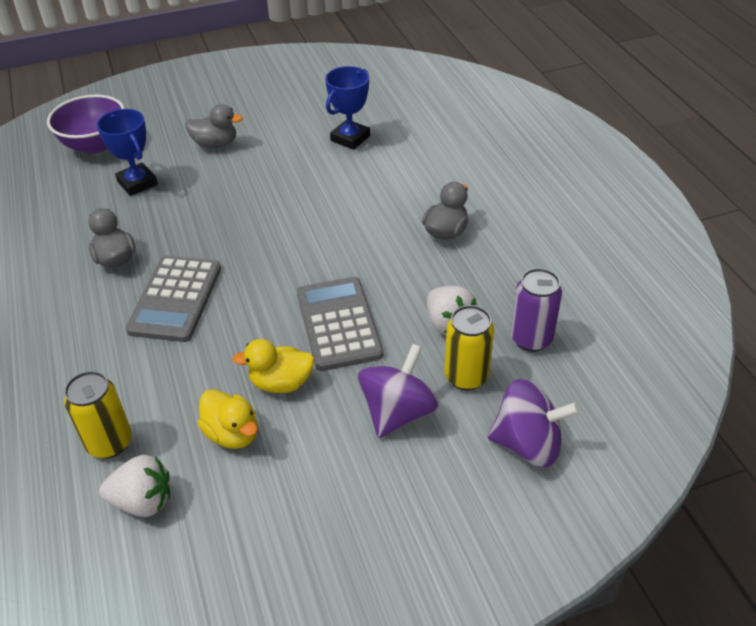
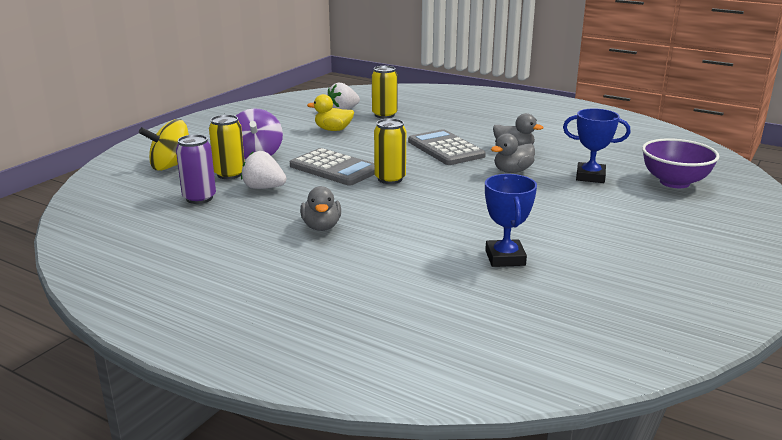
camera: 140 degrees right, 20 degrees down
grey duck [185,104,243,148] -> grey duck moved to [491,133,535,173]
yellow duck [232,339,315,393] -> none
purple spinning top [488,379,580,467] -> yellow spinning top [139,119,189,171]
none -> yellow can [374,118,406,184]

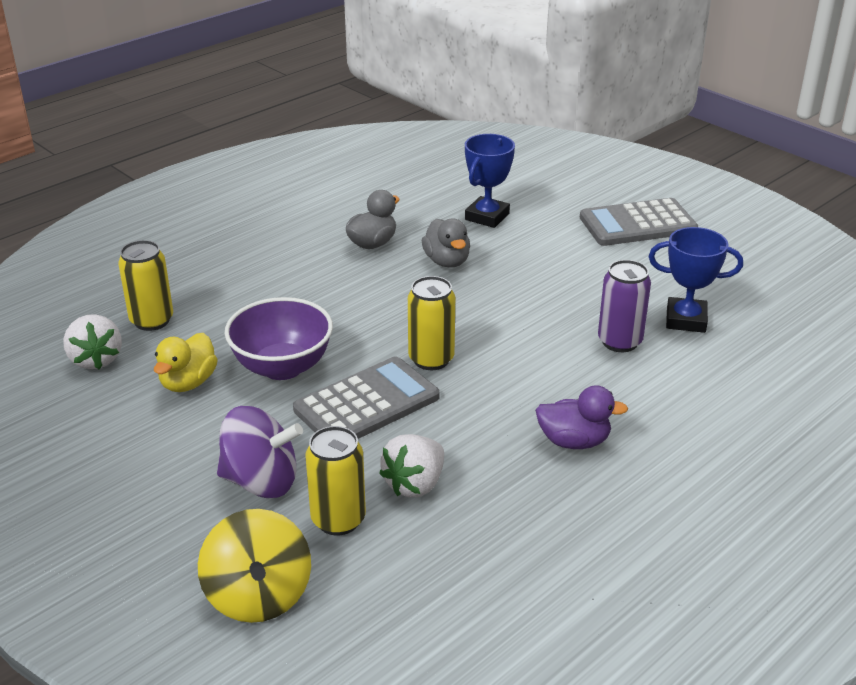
camera: 75 degrees left, 10 degrees up
purple can [176,134,216,204] -> purple can moved to [598,260,651,352]
grey duck [300,186,341,231] -> purple duck [535,385,628,449]
grey calculator [408,129,486,165] -> grey calculator moved to [580,198,698,246]
purple bowl [642,138,720,188] -> purple bowl moved to [224,297,333,380]

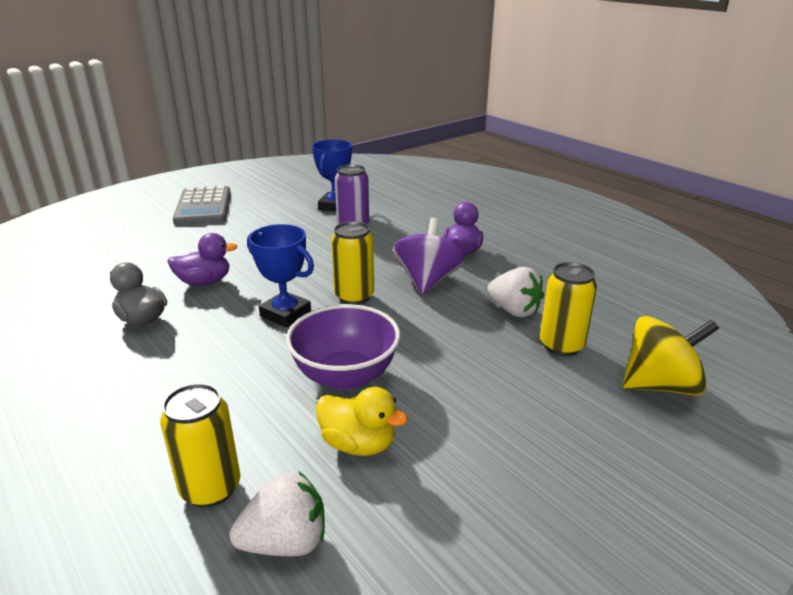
camera: 85 degrees left, 5 degrees down
purple spinning top [217,406,303,498] -> purple spinning top moved to [393,218,465,294]
grey calculator [293,357,440,439] -> none
grey duck [422,218,470,268] -> purple duck [167,233,238,286]
blue trophy [465,134,515,228] -> blue trophy moved to [247,224,314,328]

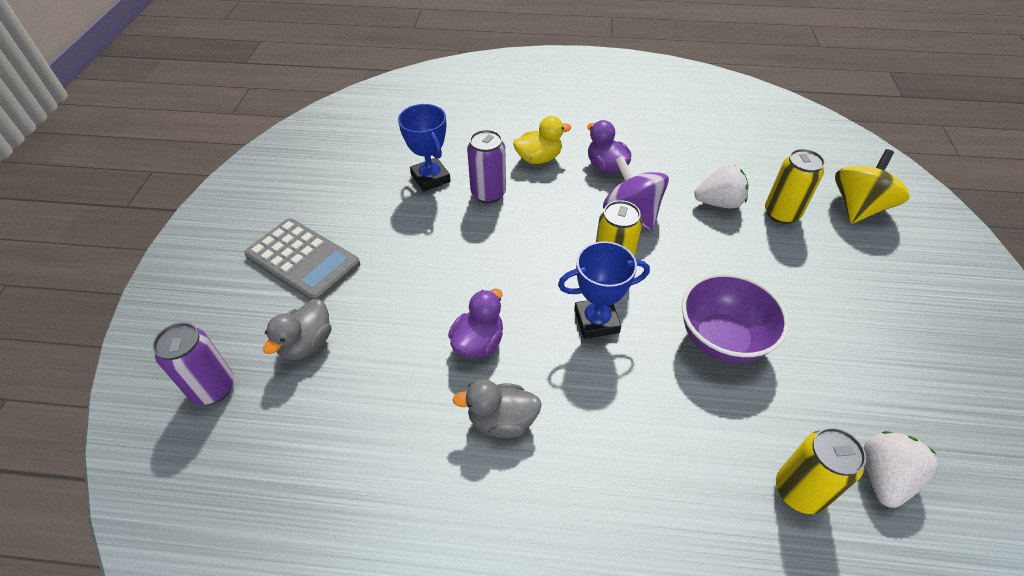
camera: 45 degrees left, 20 degrees up
yellow duck [316,387,408,456] -> yellow duck moved to [513,116,571,164]
none -> purple can [153,322,234,405]
none -> grey duck [263,299,331,360]

